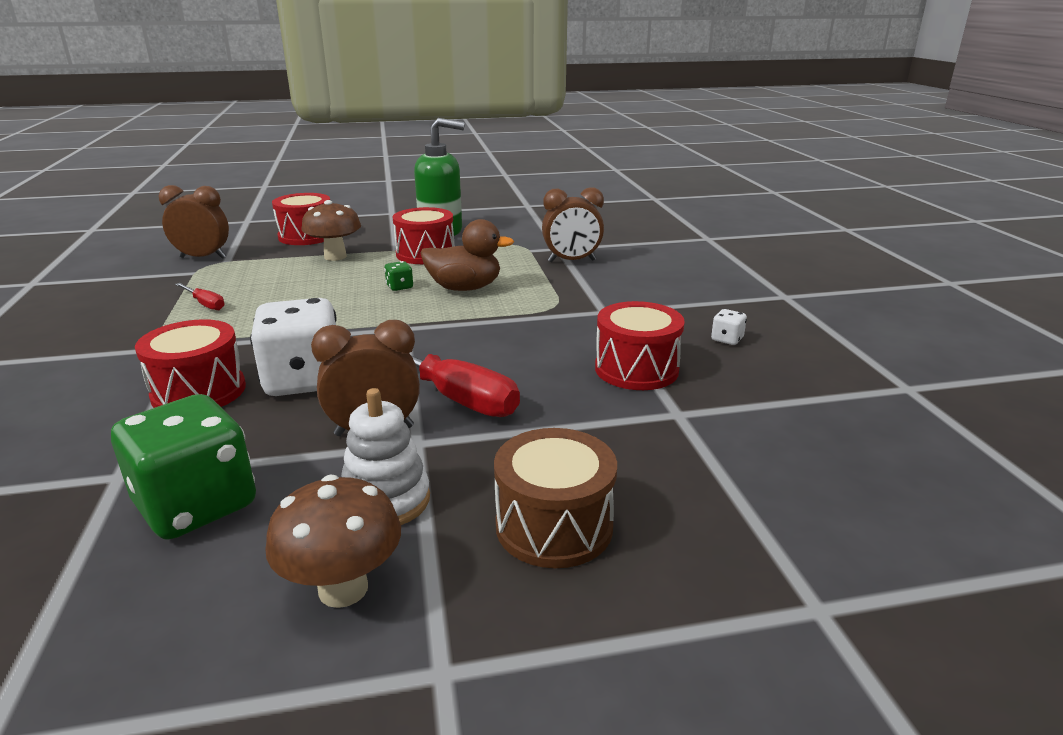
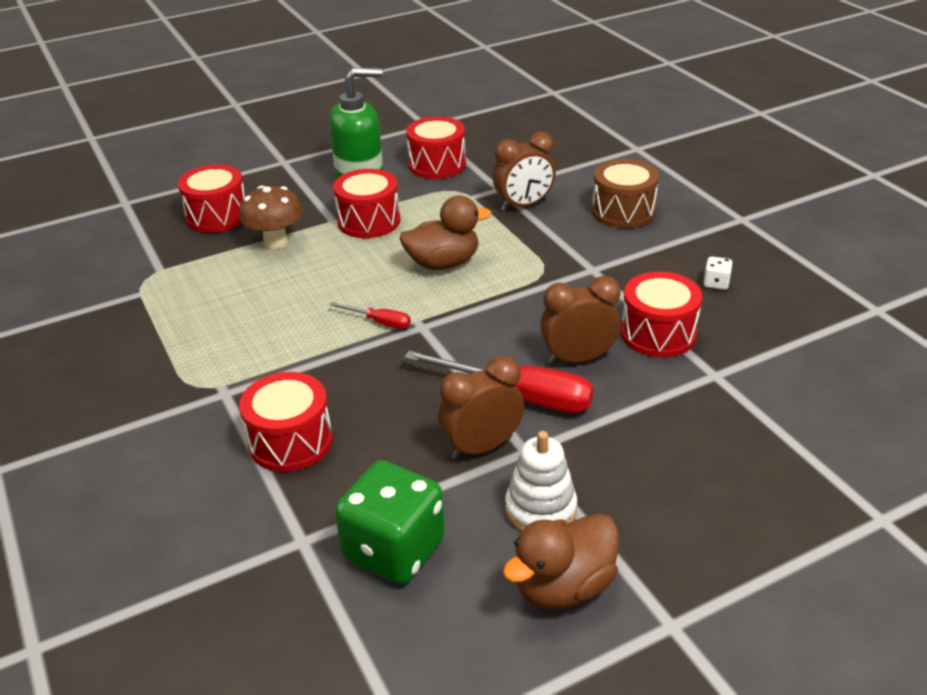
camera: 15 degrees left, 10 degrees up
brown clock [159,185,229,259] -> brown clock moved to [540,276,621,364]
red screwdriver [175,283,225,310] -> red screwdriver moved to [330,302,411,329]
white dice [250,298,336,396] -> none
brown mushroom [265,475,401,608] -> brown duck [503,513,619,609]
green dice [384,261,413,291] -> none
brown drum [494,428,617,568] -> brown drum moved to [592,159,659,228]
none -> red drum [406,116,466,179]

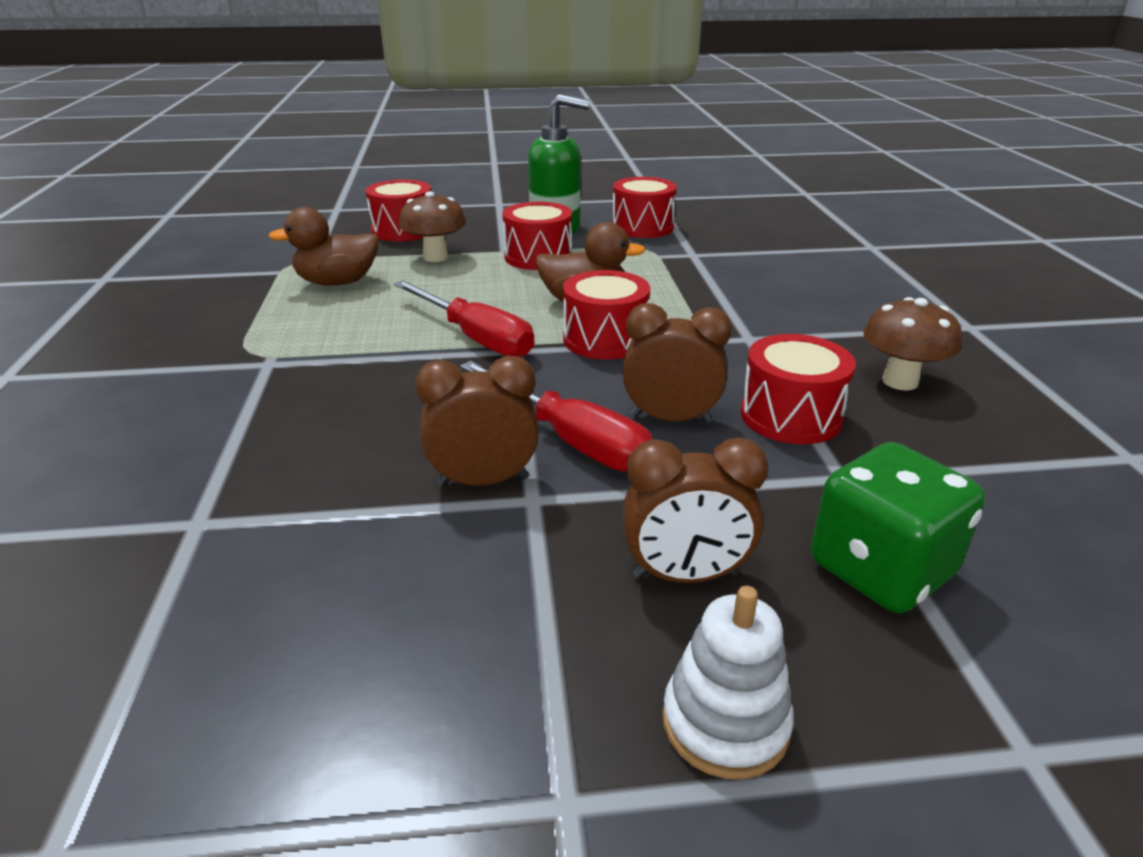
camera: 20 degrees right, 5 degrees down
red drum [239,372,333,472] -> red drum moved to [563,270,650,360]
red screwdriver [330,302,411,329] -> red screwdriver [394,280,534,357], size x2.02
green dice [335,460,445,585] -> green dice moved to [811,442,985,613]
brown clock [493,132,556,211] -> brown clock moved to [622,437,768,583]
brown duck [503,513,619,609] -> brown duck moved to [269,207,379,286]
white stacking toy [505,431,577,531] -> white stacking toy moved to [662,586,794,779]
brown drum [592,159,659,228] -> none
white dice [703,257,733,290] -> brown mushroom [863,297,962,391]

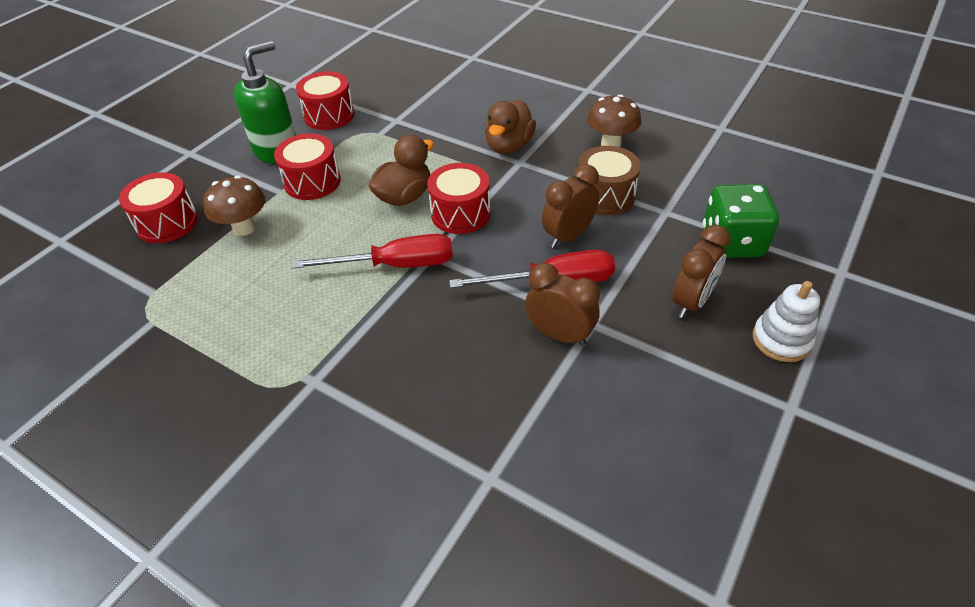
camera: 50 degrees left, 15 degrees up
brown duck [269,207,379,286] -> brown duck moved to [485,100,536,154]
brown clock [415,356,539,486] -> brown clock turned 90 degrees clockwise [525,263,600,346]
red drum [741,334,856,444] -> brown drum [578,146,641,215]

